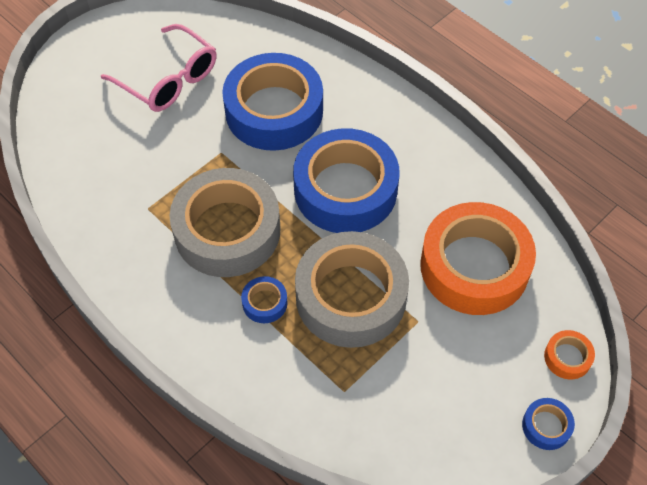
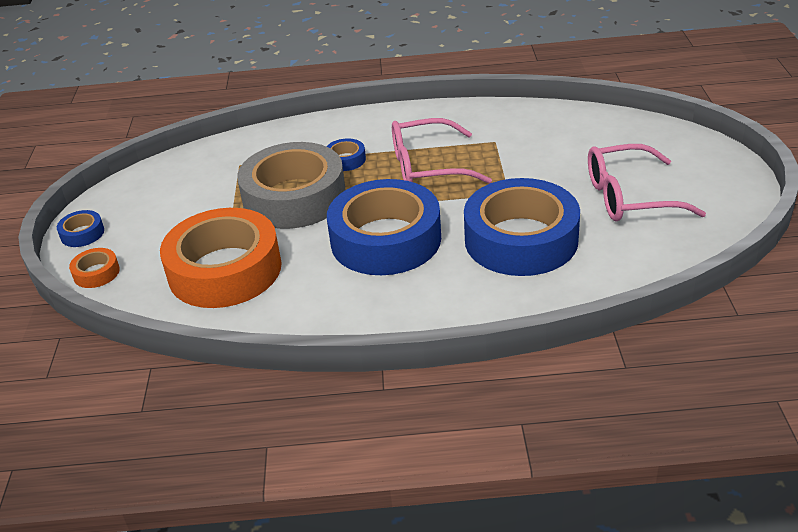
camera: 135 degrees right, 20 degrees down
grey tape [170,168,281,277] -> pink glasses [392,118,492,184]

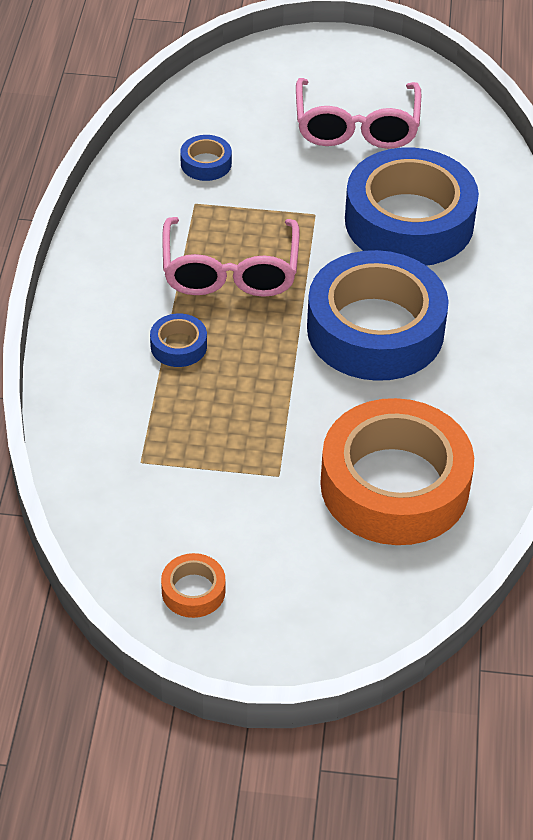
camera: 85 degrees left, 10 degrees up
blue tape [57,210,104,247] -> blue tape moved to [180,135,232,181]
orange tape [69,248,120,288] -> orange tape moved to [161,553,226,618]
grey tape [237,142,346,229] -> none

